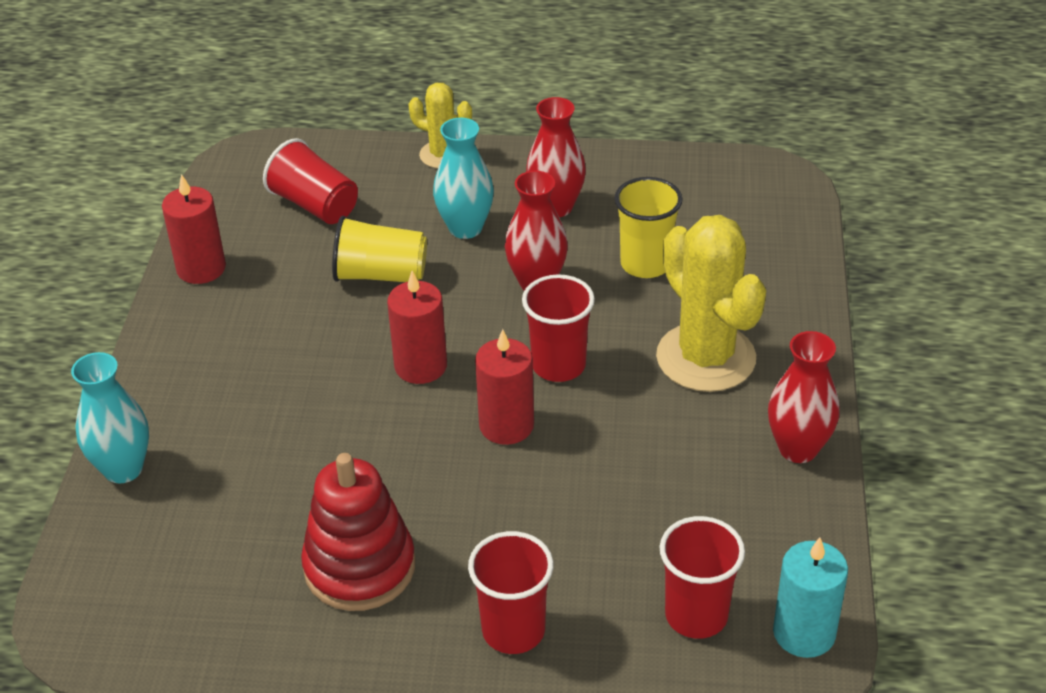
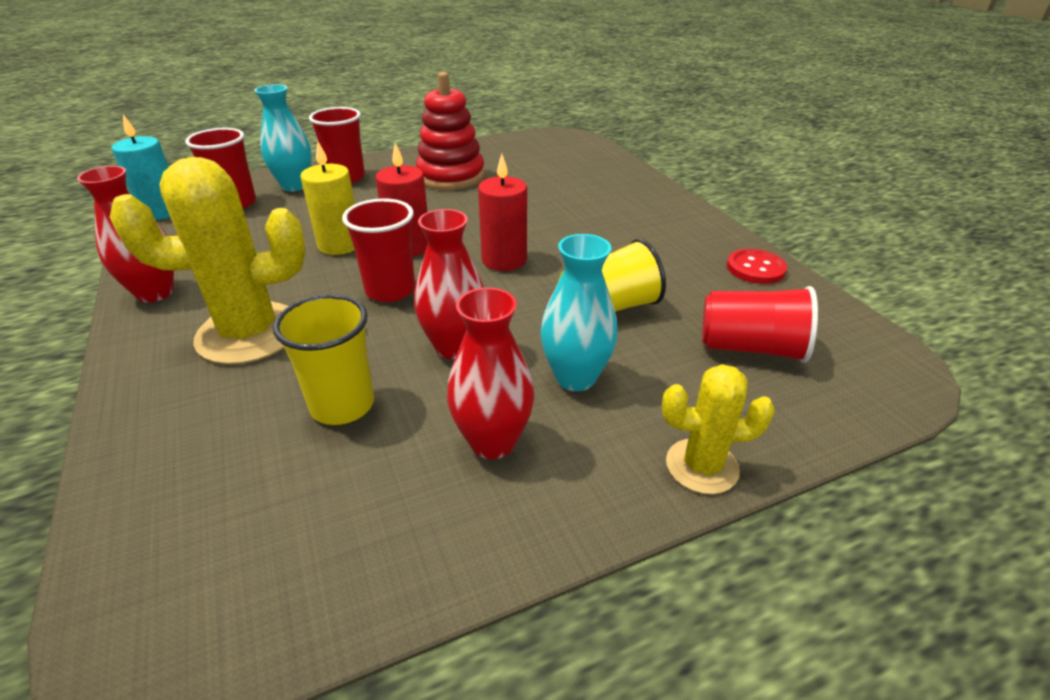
camera: 150 degrees right, 5 degrees down
turquoise vase [71,352,149,483] -> turquoise vase moved to [255,84,312,192]
red candle [162,174,226,284] -> red button [727,249,787,284]
yellow cactus [656,215,766,392] -> yellow cactus turned 45 degrees counterclockwise [110,157,305,364]
none -> yellow candle [300,142,355,255]

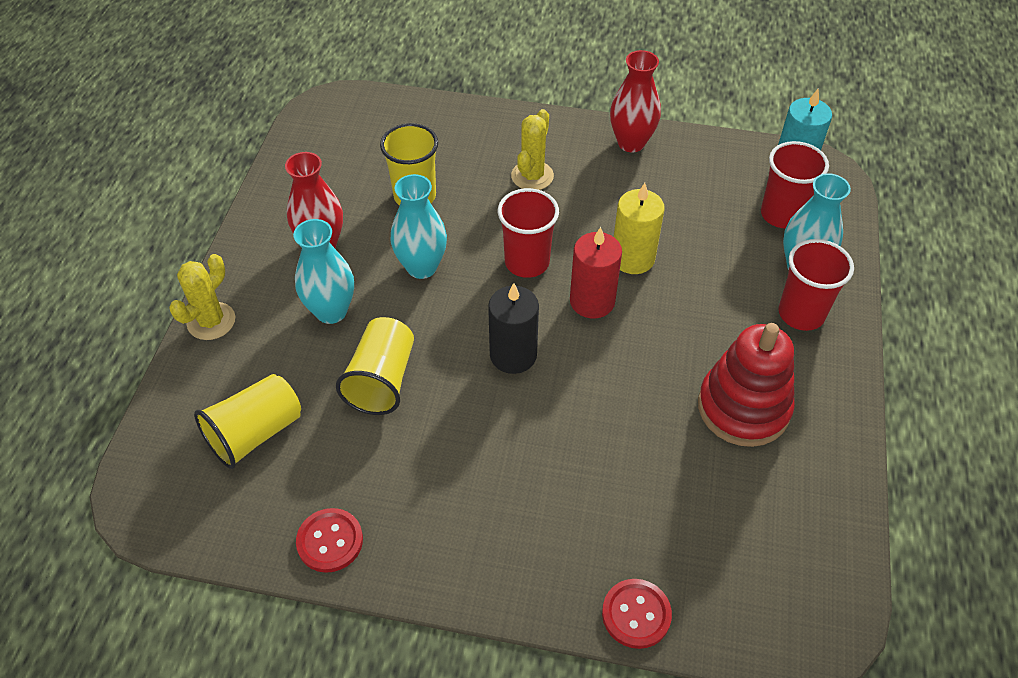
camera: 125 degrees right, 15 degrees up
yellow cactus [110,157,305,364] -> yellow cactus [511,109,554,190], size x0.55
red vase [414,209,484,359] -> turquoise vase [391,174,447,279]
red candle [478,154,527,271] -> black candle [488,283,539,374]
red cup [702,286,818,363] -> yellow cup [194,374,301,469]
none -> red button [602,579,672,649]

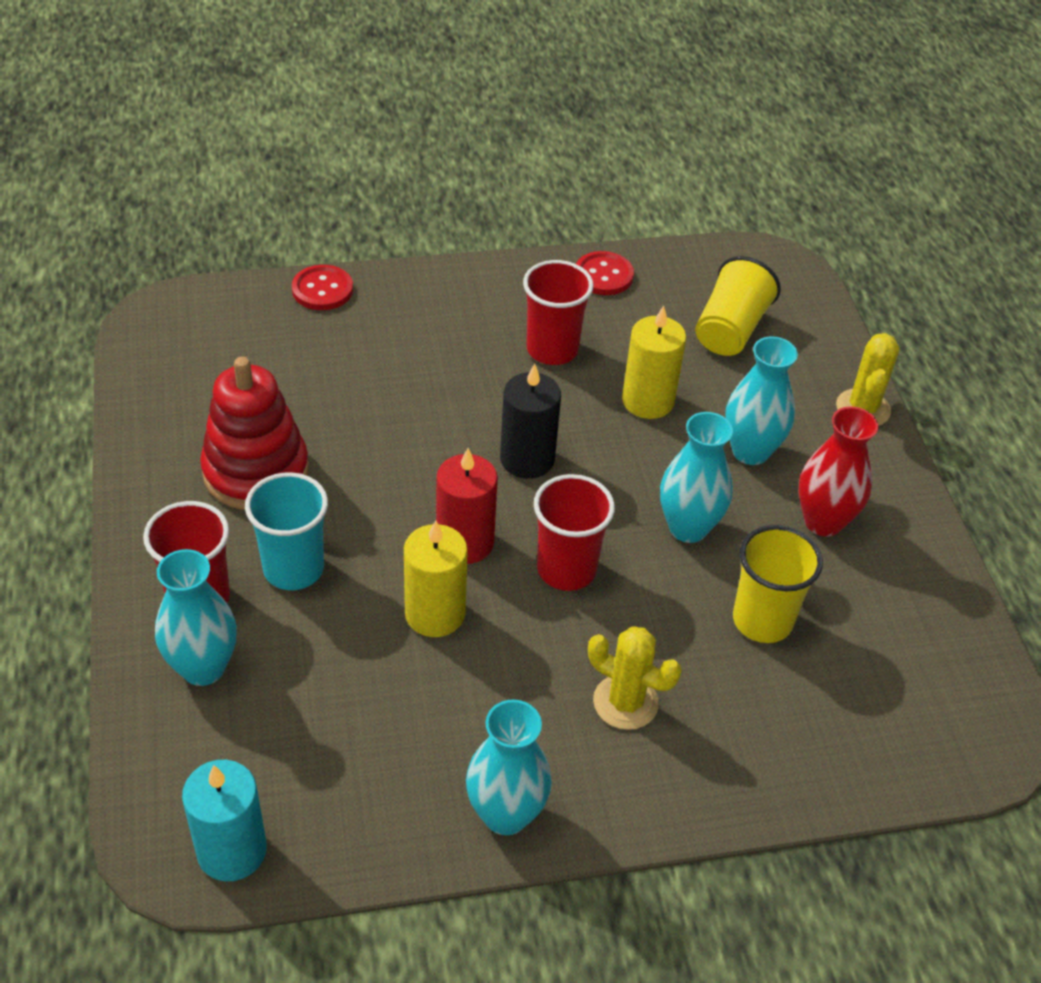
camera: 155 degrees right, 5 degrees down
yellow cup [336,317,414,415] -> yellow candle [622,306,686,419]
yellow cactus [511,109,554,190] -> yellow cactus turned 60 degrees counterclockwise [588,626,682,730]
red vase [610,50,661,152] -> turquoise vase [466,700,552,835]
red cup [761,141,829,228] -> red cup moved to [523,260,594,365]
none -> turquoise cup [245,472,328,590]

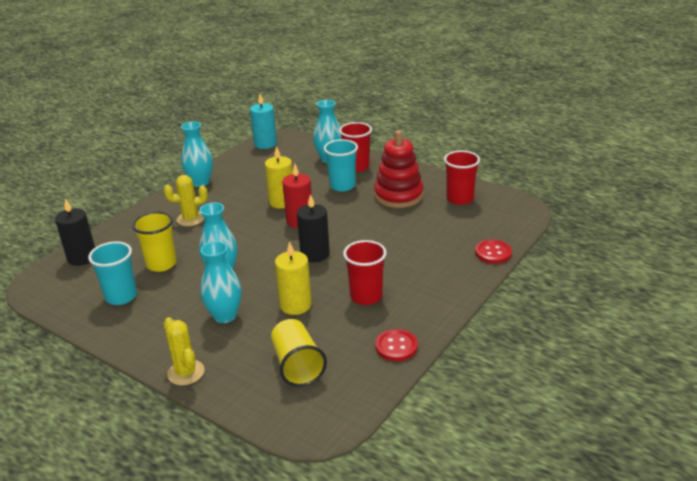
camera: 140 degrees right, 15 degrees down
red cup [534,474,615,591] -> red cup moved to [444,150,480,205]
red vase [798,406,878,537] -> none
none -> black candle [55,199,95,266]
none -> turquoise cup [88,241,137,305]

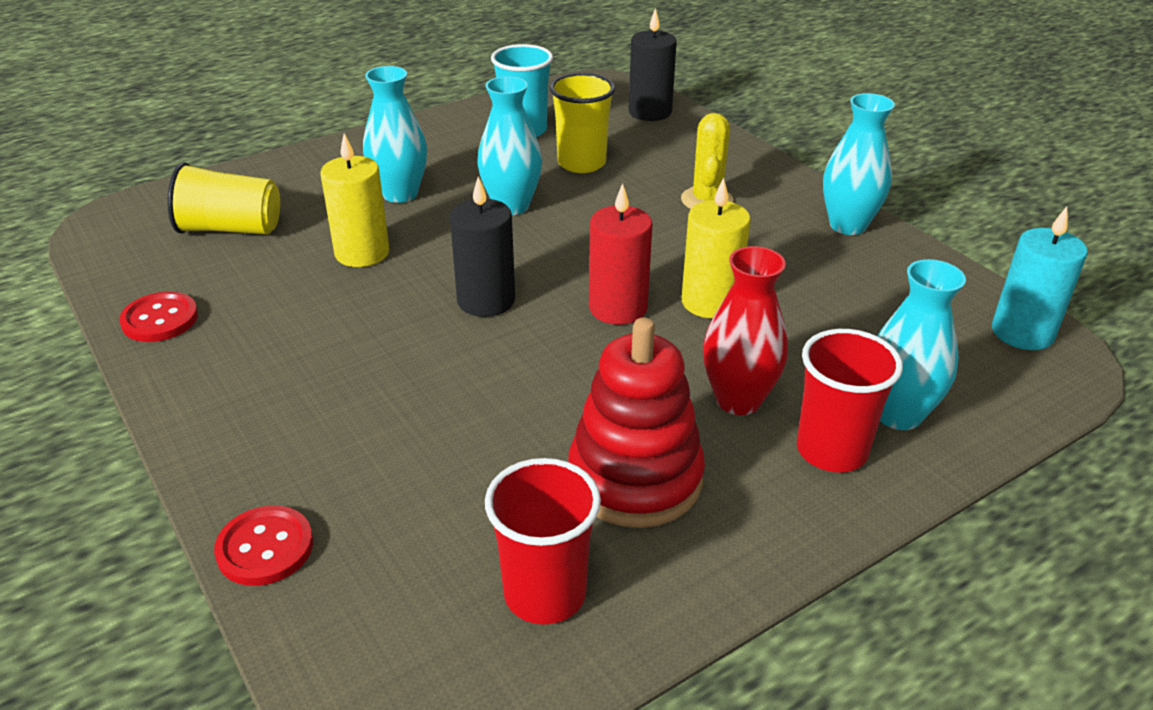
camera: 110 degrees right, 5 degrees up
yellow cactus [164,317,204,385] -> none
turquoise cup [324,139,358,191] -> red vase [703,246,788,415]
red cup [343,240,387,305] -> none

